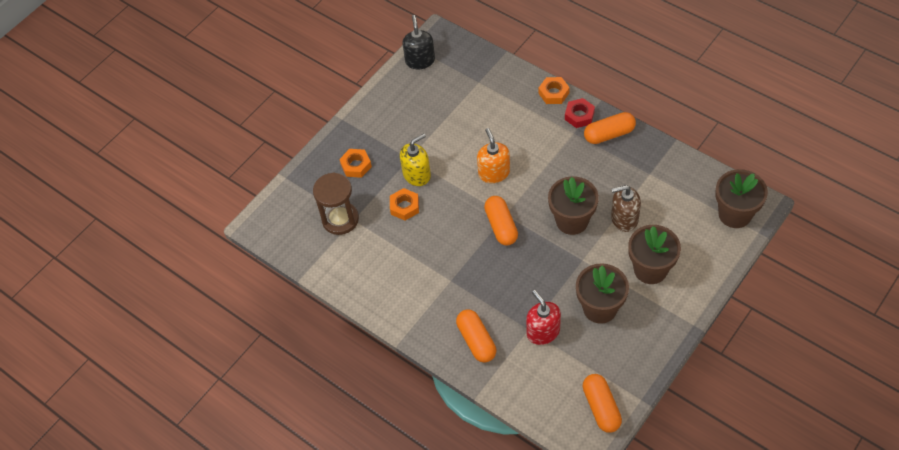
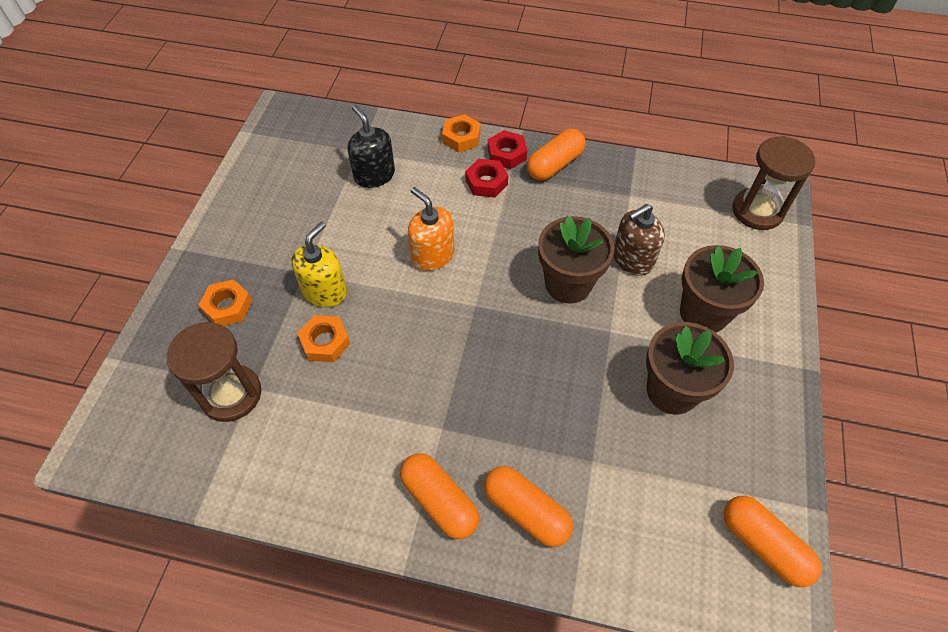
camera: 30 degrees left, 0 degrees up
black soap dispenser [403,15,435,69] -> black soap dispenser moved to [348,105,395,188]
orange capsule [484,196,518,246] -> orange capsule moved to [400,453,479,539]
red soap dispenser [526,290,561,345] -> none
brown flower pot [715,169,768,228] -> brown hourglass [732,136,815,230]
none -> red nut [465,159,508,198]

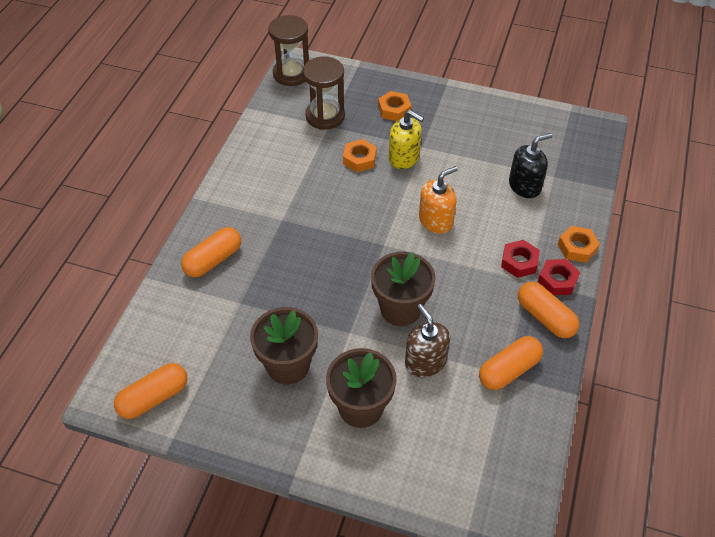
camera: 95 degrees right, 5 degrees down
orange capsule [400,453,479,539] -> orange capsule moved to [479,336,543,390]
brown hourglass [732,136,815,230] -> brown hourglass moved to [268,15,309,86]

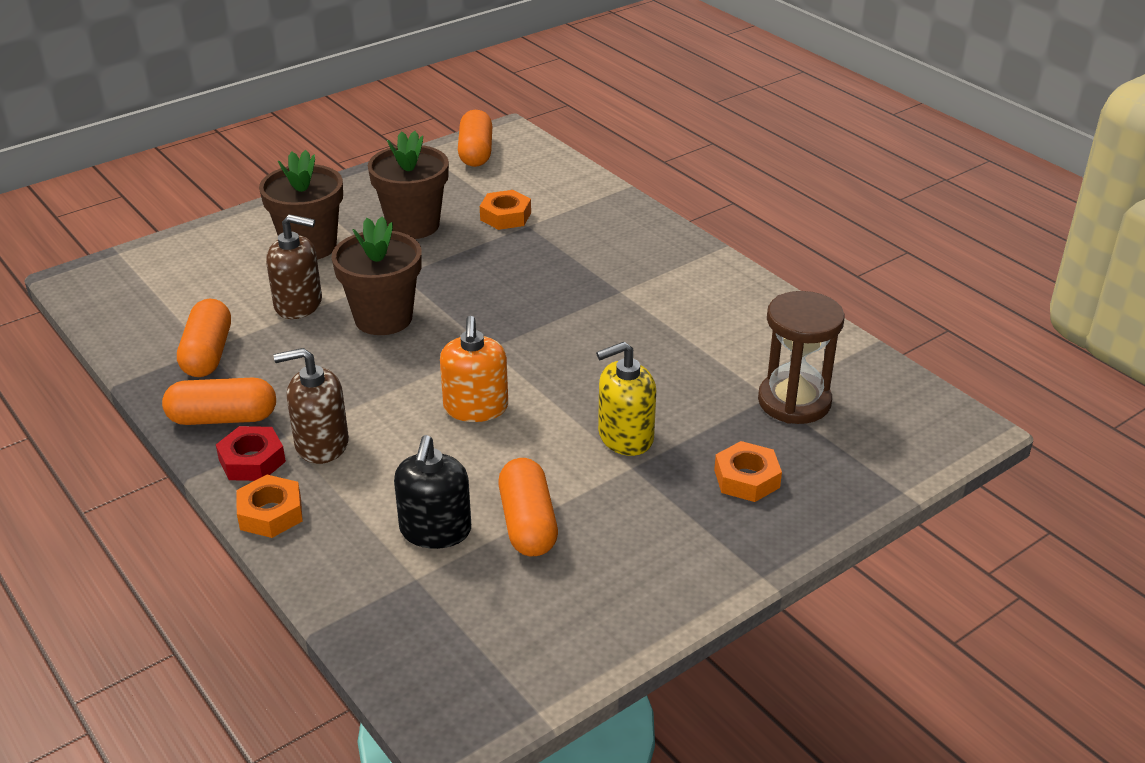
camera: 125 degrees right, 15 degrees down
orange capsule [181,227,241,277] -> orange capsule moved to [498,458,558,556]
brown hourglass [268,15,309,86] -> none
orange nut [343,139,377,172] -> orange nut moved to [480,190,531,230]
red nut [501,240,540,278] -> brown soap dispenser [274,348,349,464]

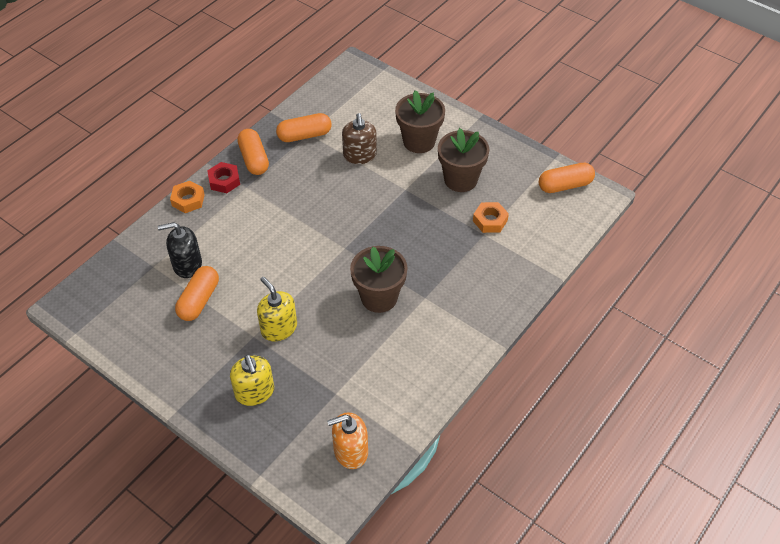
camera: 75 degrees right, 15 degrees up
brown soap dispenser [274,348,349,464] -> none
brown flower pot [332,216,422,335] -> brown flower pot moved to [350,246,407,313]
orange soap dispenser [440,316,508,422] -> orange soap dispenser moved to [327,412,368,469]
orange capsule [498,458,558,556] -> orange capsule turned 45 degrees counterclockwise [175,266,219,321]
orange nut [714,441,782,502] -> yellow soap dispenser [230,354,274,406]
brown hourglass [758,291,845,424] -> none

